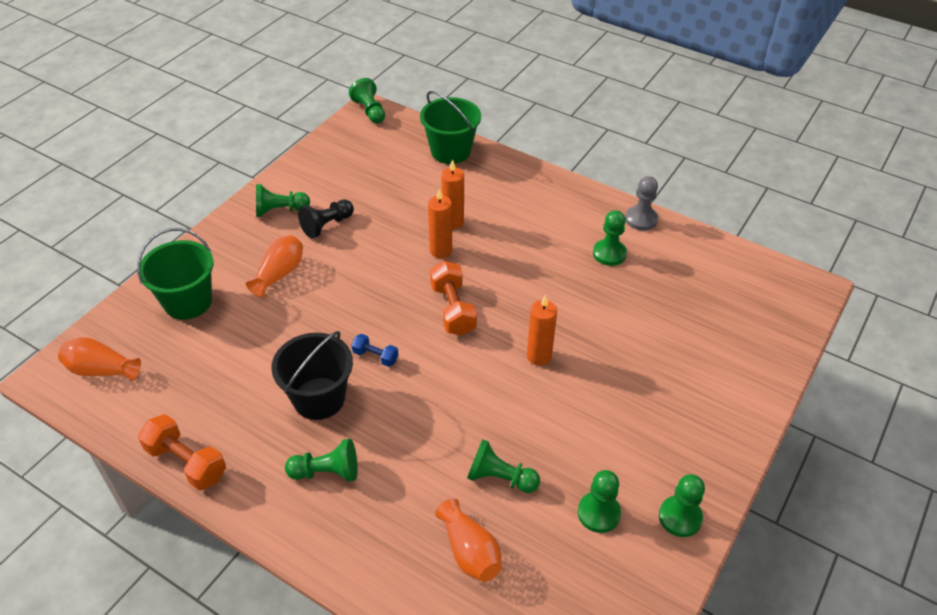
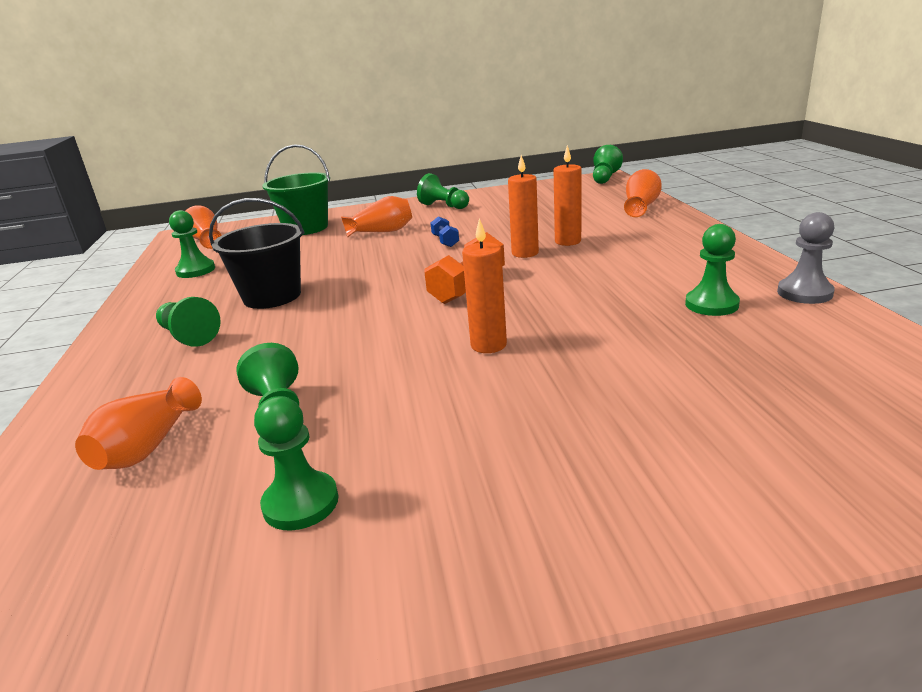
camera: 50 degrees right, 20 degrees down
orange dumbbell [138,414,226,490] -> none
black pawn [298,200,354,238] -> none
blue dumbbell [351,334,398,367] -> blue dumbbell moved to [430,216,459,247]
green bucket [420,91,481,164] -> orange vase [624,169,662,217]
green pawn [659,474,705,537] -> green pawn moved to [169,210,215,278]

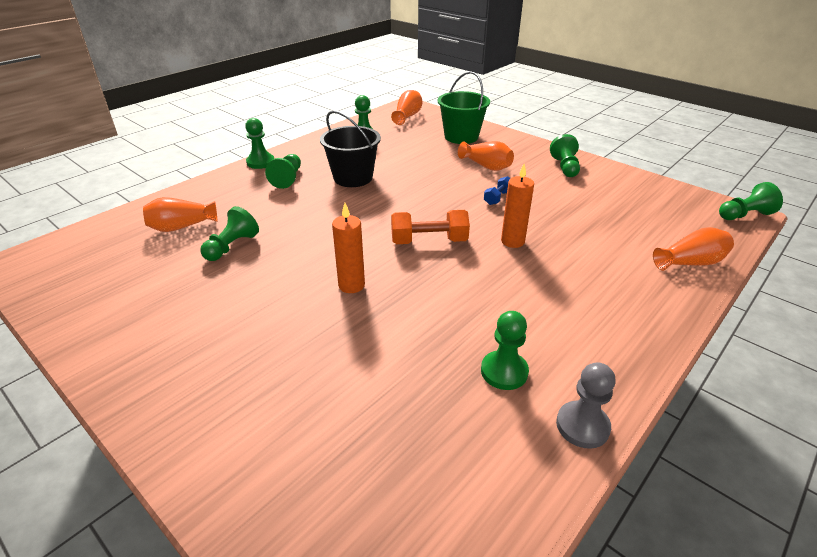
camera: 50 degrees right, 10 degrees up
green pawn [254,396,338,531] -> green pawn moved to [245,118,274,169]
orange candle [554,145,582,246] -> none

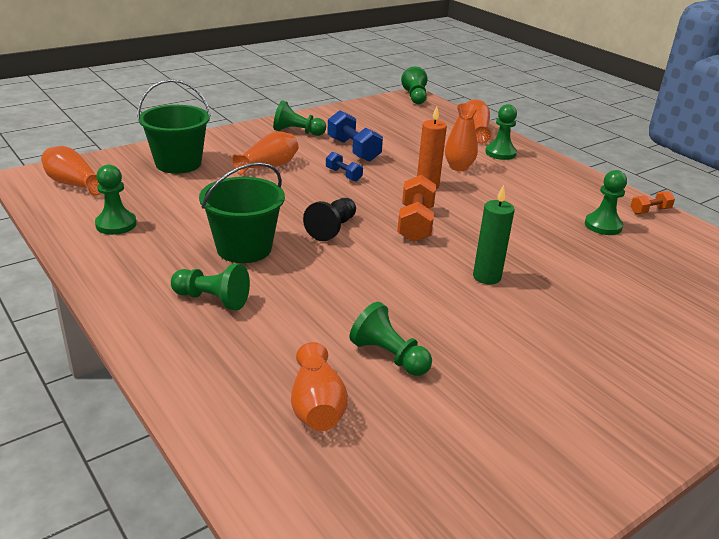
camera: 80 degrees left, 5 degrees down
green pawn [245,118,274,169] -> green pawn moved to [485,104,517,160]
black bucket [320,110,381,187] -> green bucket [199,162,285,263]
orange candle [332,203,365,293] -> green candle [473,185,515,284]
grey pawn [556,362,616,449] -> orange dumbbell [631,191,675,214]
none -> black pawn [303,198,356,241]
none -> blue dumbbell [327,110,383,162]
none -> orange vase [445,103,478,171]

